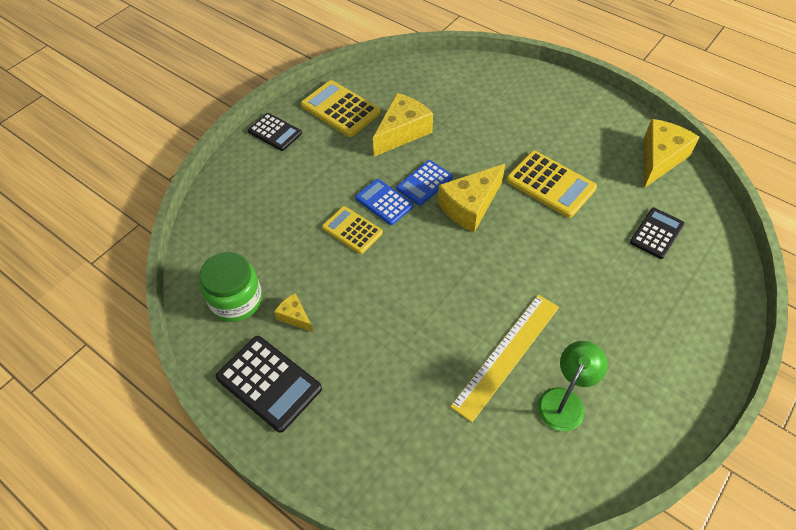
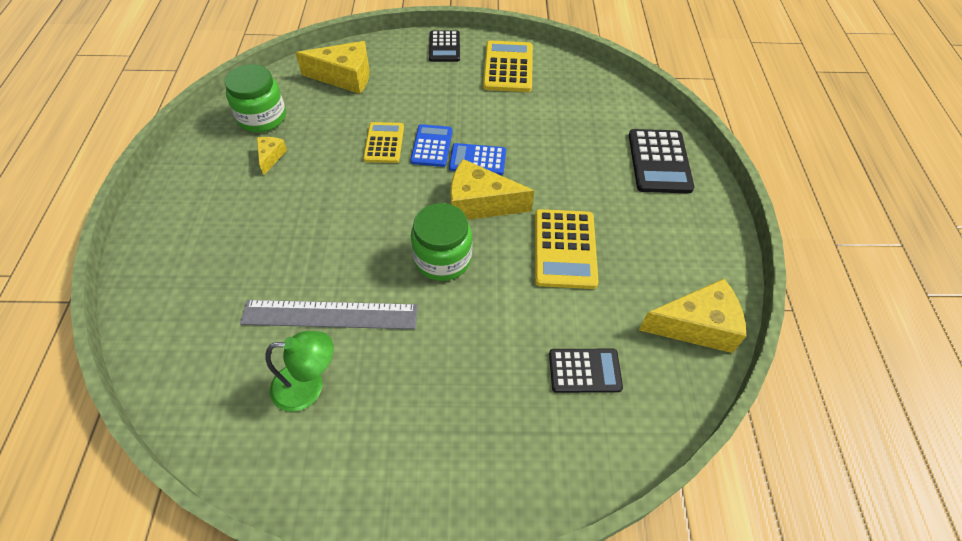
camera: 50 degrees right, 0 degrees up
black calculator [216,336,322,433] -> black calculator moved to [629,129,694,193]
yellow cheese [373,93,433,157] -> yellow cheese moved to [296,41,370,94]
yellow ruler [450,295,559,422] -> grey ruler [240,300,418,329]
none -> green jar [411,203,472,281]

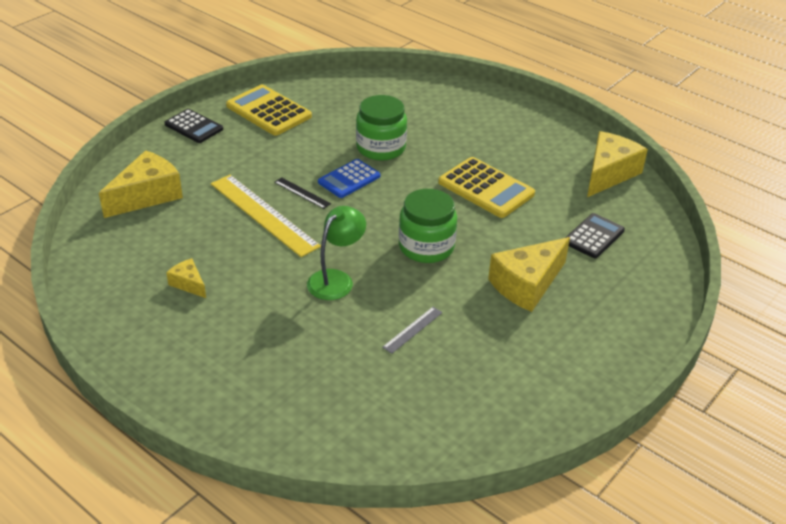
camera: 50 degrees left, 15 degrees down
green jar [225,64,286,132] -> green jar moved to [356,95,407,161]
grey ruler [240,300,418,329] -> grey ruler [382,307,443,354], size x0.45
green lamp [265,331,334,412] -> green lamp moved to [307,206,366,300]
yellow calculator [363,122,404,163] -> yellow ruler [211,175,321,257]
blue calculator [410,124,453,167] -> black ruler [274,177,331,209]
yellow cheese [450,159,534,220] -> yellow cheese moved to [488,237,570,312]
black calculator [629,129,694,193] -> none

